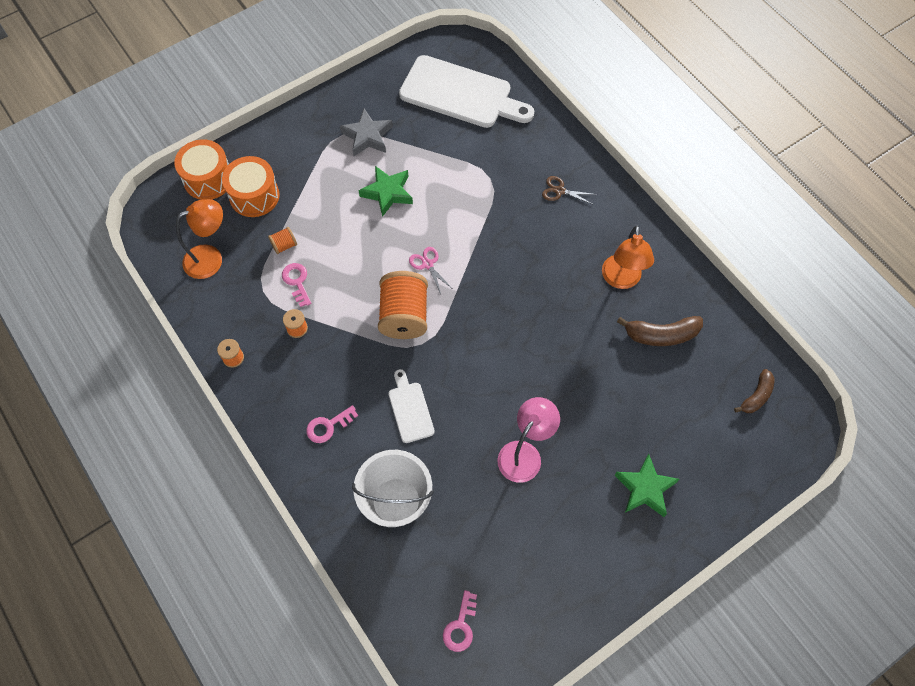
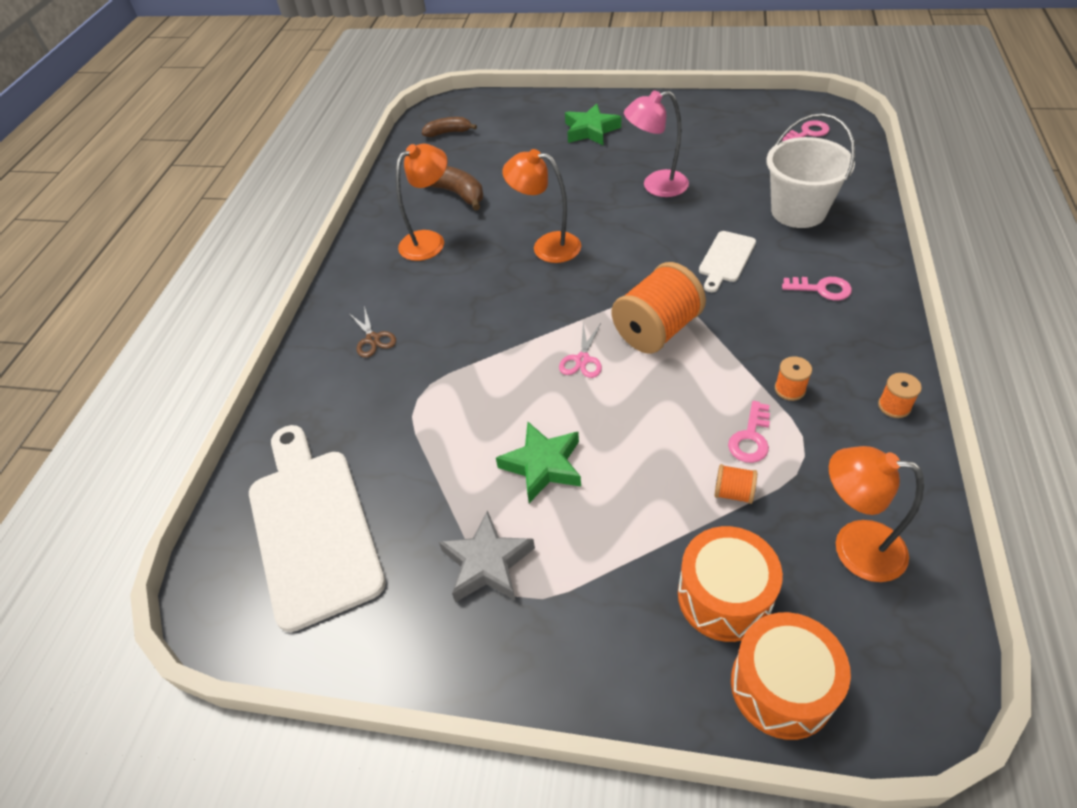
camera: 130 degrees left, 15 degrees down
none -> orange lamp [502,149,581,263]

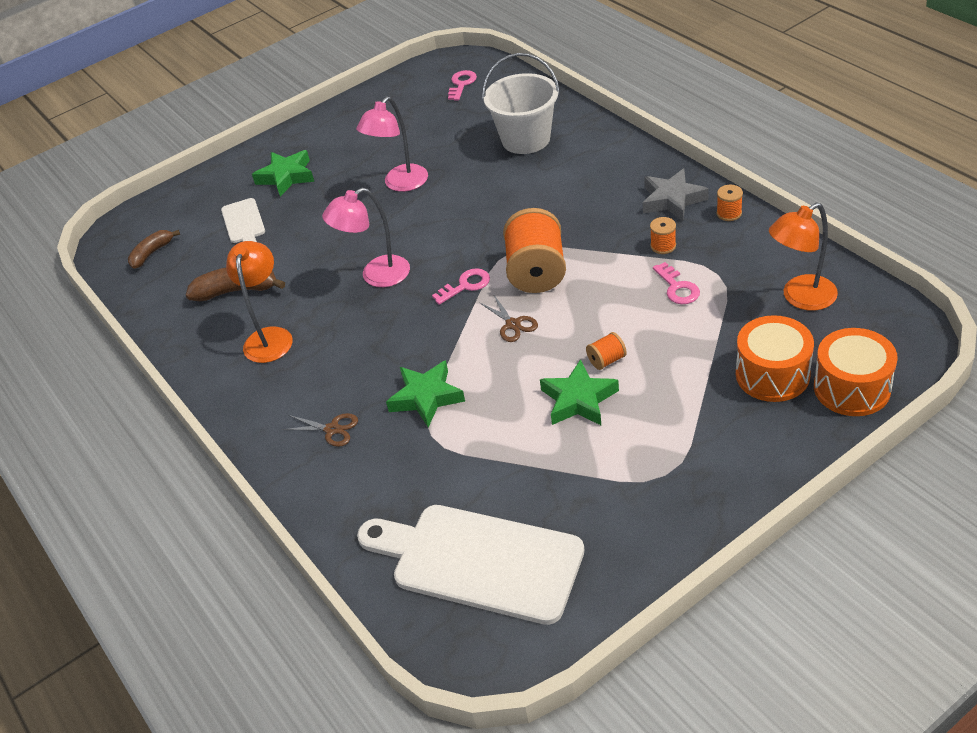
camera: 45 degrees left, 5 degrees down
grey star [439,510,535,602] -> grey star moved to [643,169,709,221]
orange lamp [502,149,581,263] -> pink lamp [322,188,410,287]
pink scissors [559,323,602,378] -> brown scissors [479,294,538,342]
white cutting board [699,231,756,292] -> white cutting board moved to [221,198,265,243]
orange spool [714,464,757,504] -> orange spool moved to [586,332,627,370]
pink key [782,277,852,301] -> pink key moved to [432,268,490,305]
none -> green star [386,360,465,427]

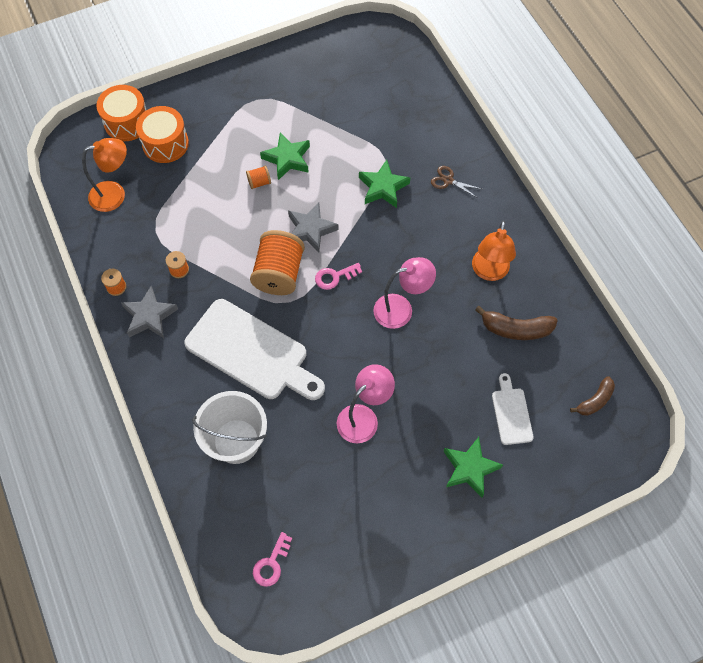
camera: 175 degrees left, 20 degrees up
white cutting board [357,505,584,625] -> white cutting board moved to [184,299,325,400]
brown scissors [479,294,538,342] -> grey star [288,202,339,252]
pink key [653,262,700,304] -> none

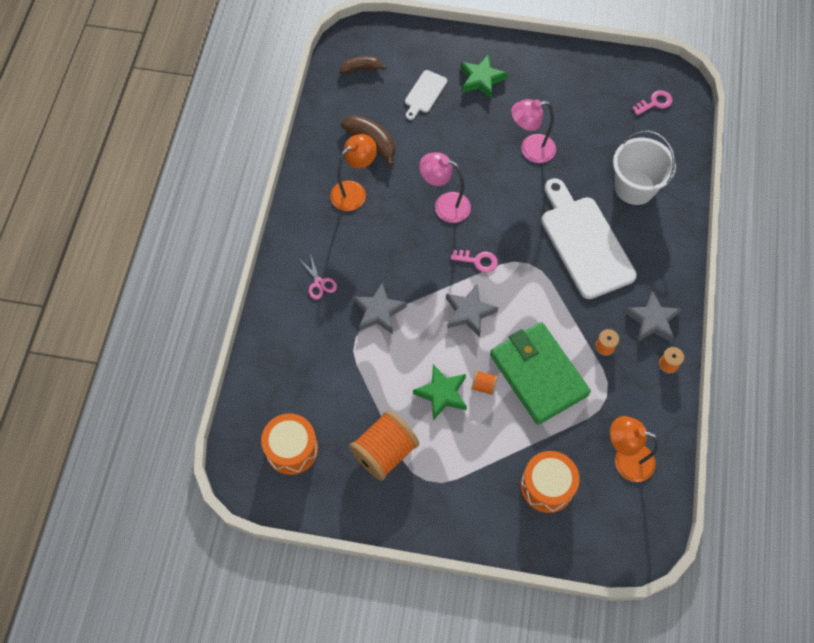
camera: 145 degrees left, 0 degrees up
orange drum [96,85,146,141] -> orange drum moved to [261,413,318,475]
orange spool [250,230,305,295] -> orange spool moved to [349,410,419,481]
green star [359,160,410,208] -> grey star [353,283,407,334]
brown scissors [431,166,482,198] -> pink scissors [300,254,337,299]
none -> green wallet [490,322,591,425]

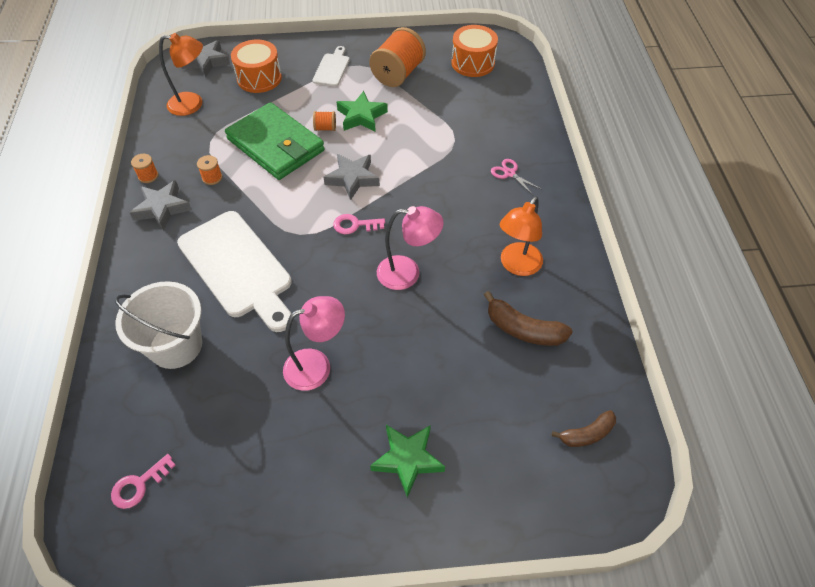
camera: 165 degrees right, 10 degrees down
grey star [353,283,407,334] -> grey star moved to [181,40,230,77]
white cutting board [405,70,447,120] -> white cutting board moved to [313,46,350,87]

